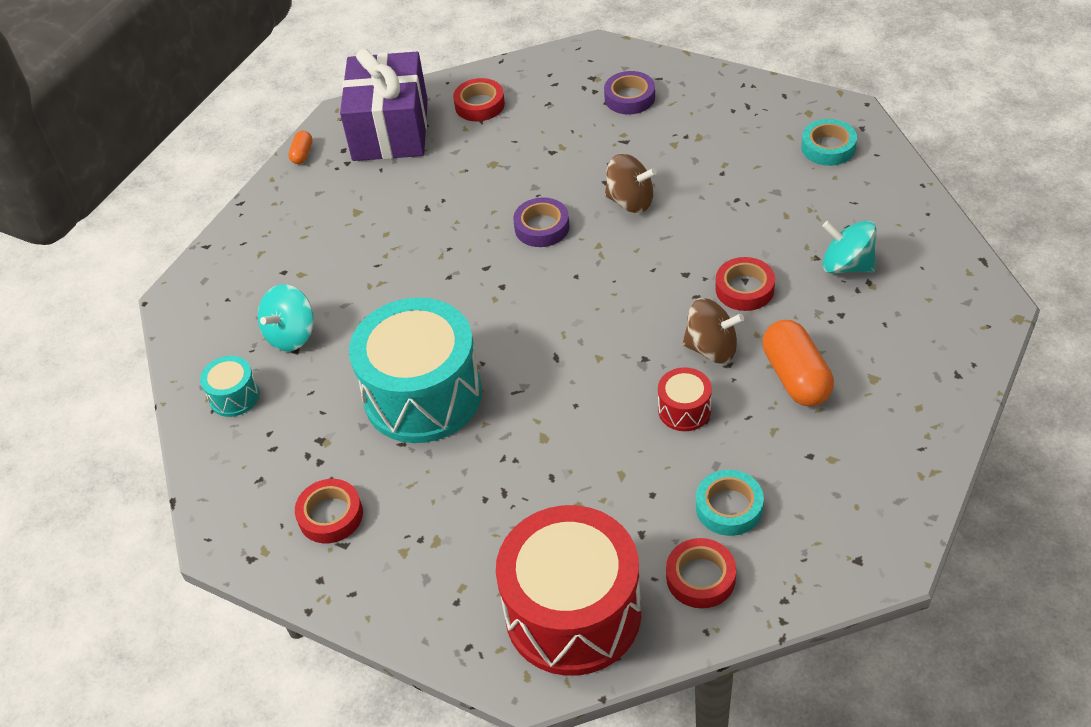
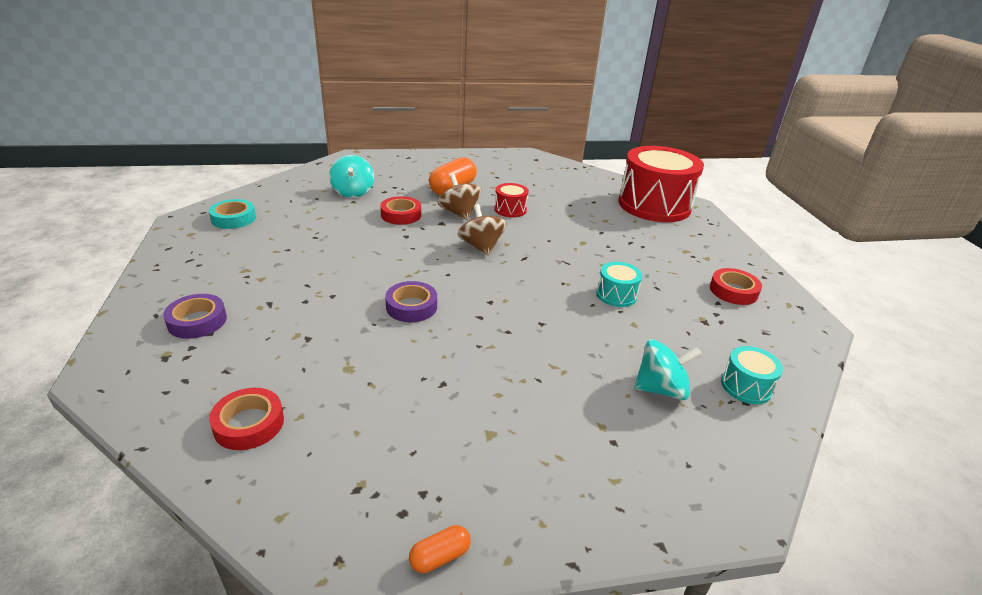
camera: 135 degrees left, 15 degrees down
purple gift [340,49,428,161] -> none
turquoise drum [349,297,482,443] -> turquoise drum [597,262,642,307], size x0.43
brown spinning top [605,154,657,213] -> brown spinning top moved to [458,204,507,256]
red tape [666,538,736,608] -> none
turquoise tape [696,470,764,536] -> none

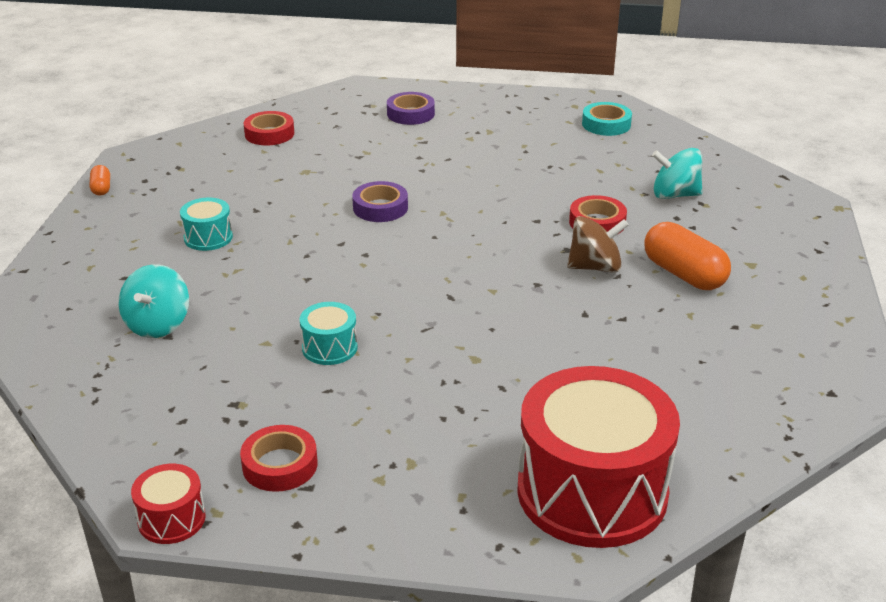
camera: 110 degrees right, 0 degrees up
brown spinning top [458,204,507,256] -> none
red drum [494,183,529,217] -> red drum moved to [131,464,205,544]
turquoise drum [721,346,783,404] -> turquoise drum moved to [180,198,233,251]

